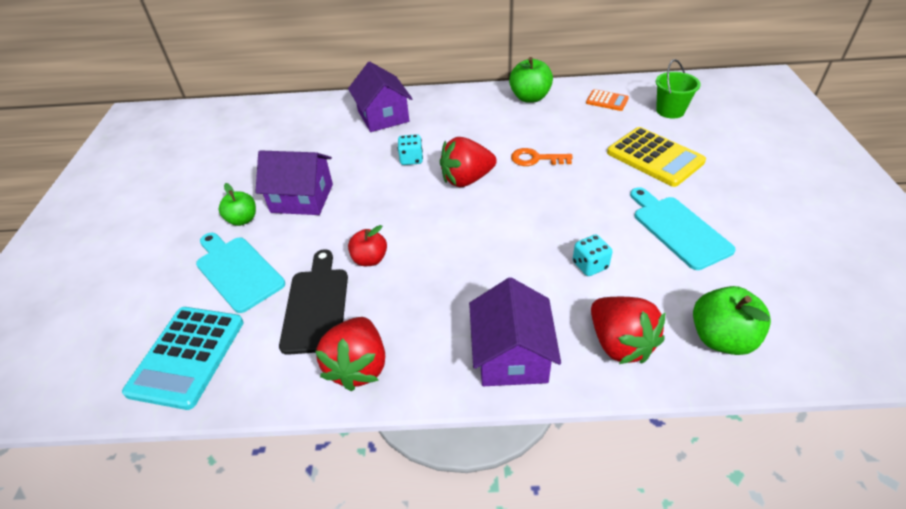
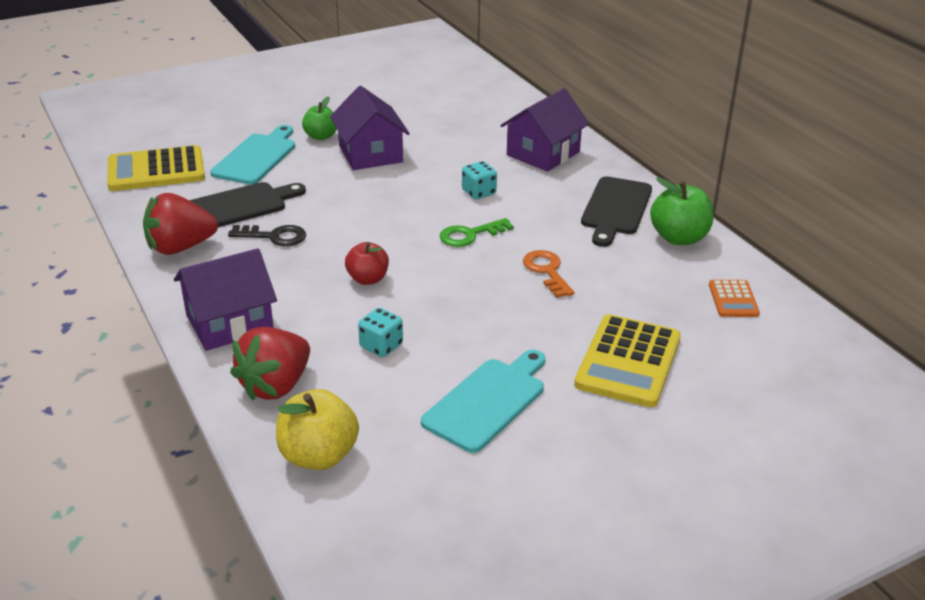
camera: 60 degrees right, 10 degrees down
turquoise calculator [122,307,244,410] -> yellow calculator [107,145,205,191]
red apple [348,225,387,266] -> red apple moved to [345,242,389,285]
red strawberry [440,137,497,187] -> green key [440,218,514,247]
green bucket [656,59,701,119] -> none
green apple [693,286,771,355] -> yellow apple [276,389,359,470]
none -> black key [228,225,306,246]
none -> black cutting board [581,176,652,247]

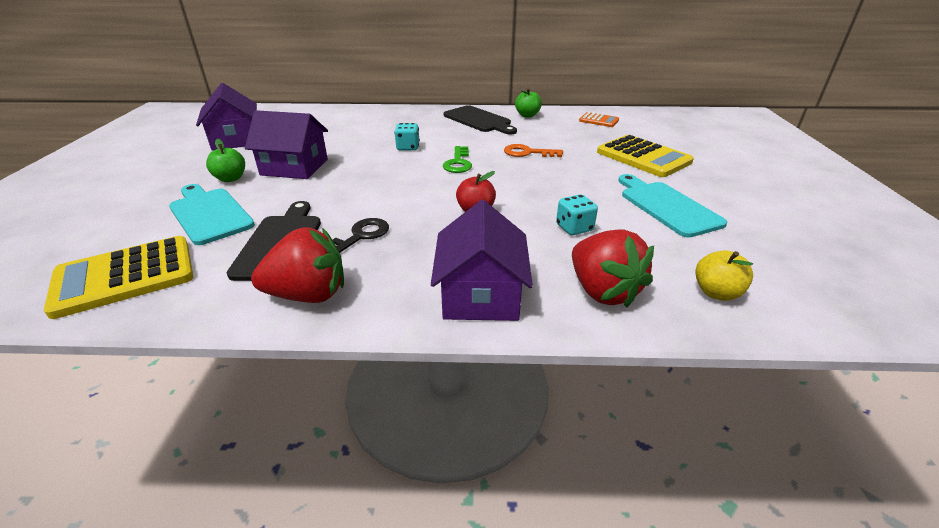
camera: 60 degrees left, 0 degrees up
yellow calculator [107,145,205,191] -> yellow calculator turned 45 degrees clockwise [44,236,193,319]
red strawberry [143,193,218,255] -> red strawberry turned 105 degrees counterclockwise [251,227,344,303]
yellow apple [276,389,359,470] -> yellow apple [695,250,753,301], size x0.66
purple house [500,88,589,172] -> purple house moved to [196,83,257,151]
green apple [650,177,714,245] -> green apple [515,88,542,118], size x0.66

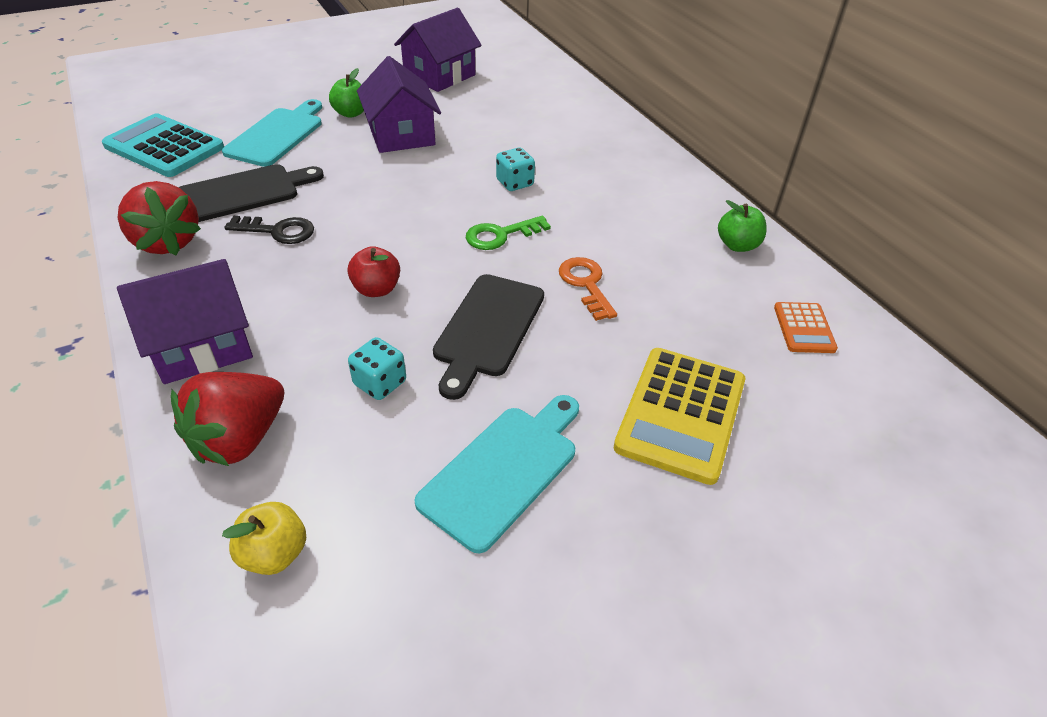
camera: 60 degrees right, 10 degrees up
yellow calculator [44,236,193,319] -> turquoise calculator [102,113,224,177]
black cutting board [444,105,517,135] -> black cutting board moved to [433,274,544,400]

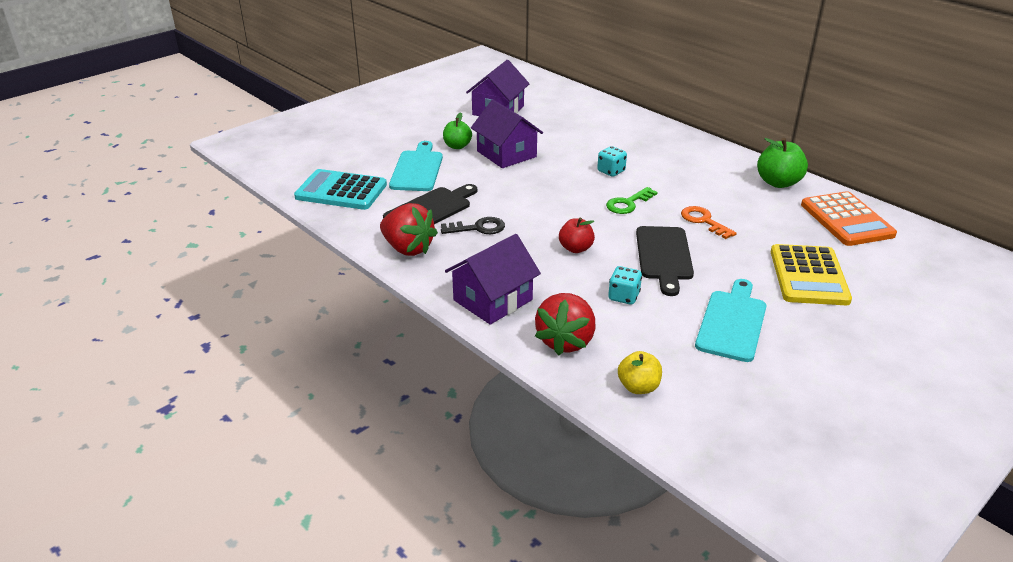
camera: 15 degrees left, 10 degrees down
green apple [718,200,767,252] -> green apple [757,138,808,188], size x1.51
orange calculator [774,302,838,353] -> orange calculator [801,191,897,246], size x1.91

